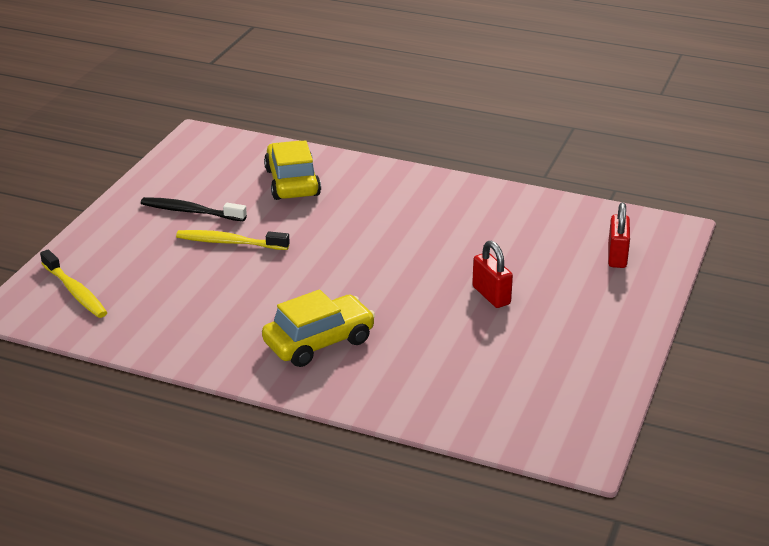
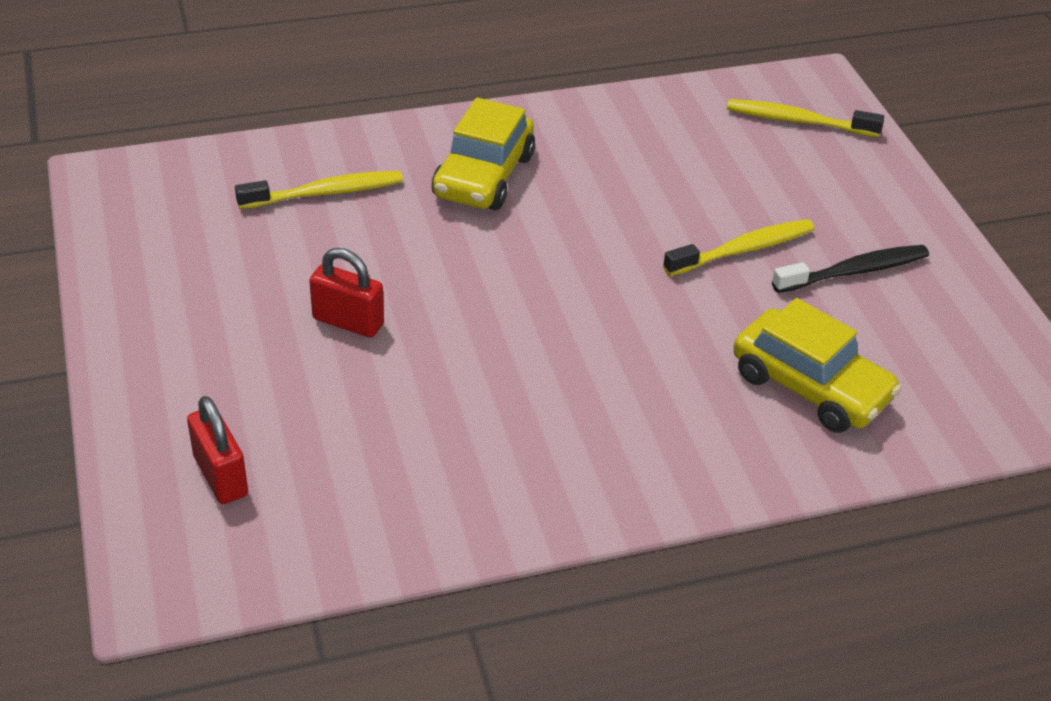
camera: 140 degrees right, 10 degrees up
none -> yellow toothbrush [235,171,403,209]

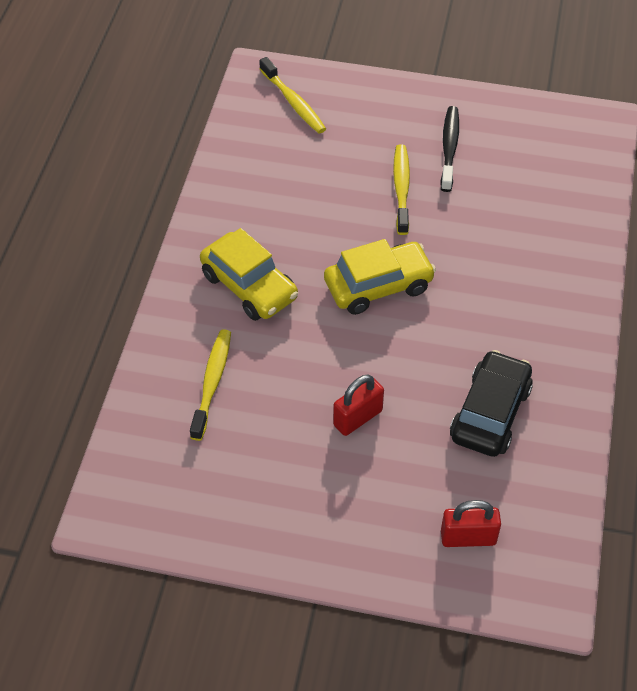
camera: 60 degrees left, 10 degrees up
yellow toothbrush [727,99,884,137] -> yellow toothbrush turned 75 degrees counterclockwise [259,57,326,134]
yellow car [733,298,901,433] -> yellow car moved to [324,239,436,315]
none -> black car [450,350,533,457]

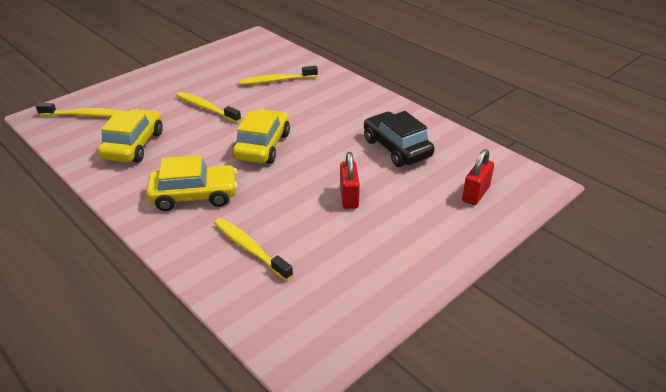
camera: 55 degrees left, 15 degrees down
black toothbrush [440,106,459,192] -> none
none -> yellow car [98,109,163,163]
none -> yellow toothbrush [239,66,318,85]

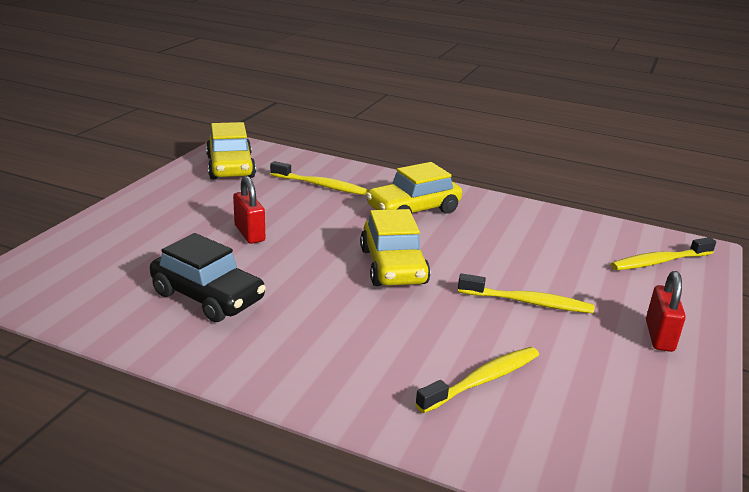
camera: 155 degrees right, 10 degrees down
yellow car [98,109,163,163] -> yellow car moved to [206,122,256,179]
red padlock [462,149,494,205] -> red padlock moved to [646,271,686,352]

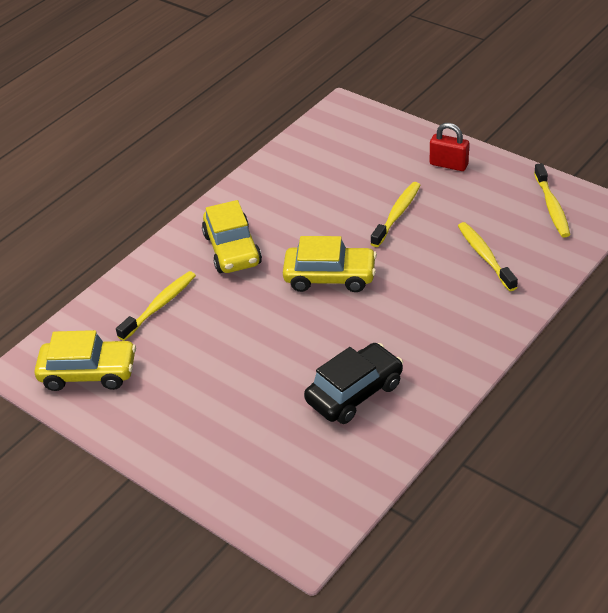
camera: 70 degrees left, 15 degrees up
red padlock [233,176,265,244] -> none
yellow toothbrush [611,237,716,270] -> yellow toothbrush moved to [534,163,570,237]

